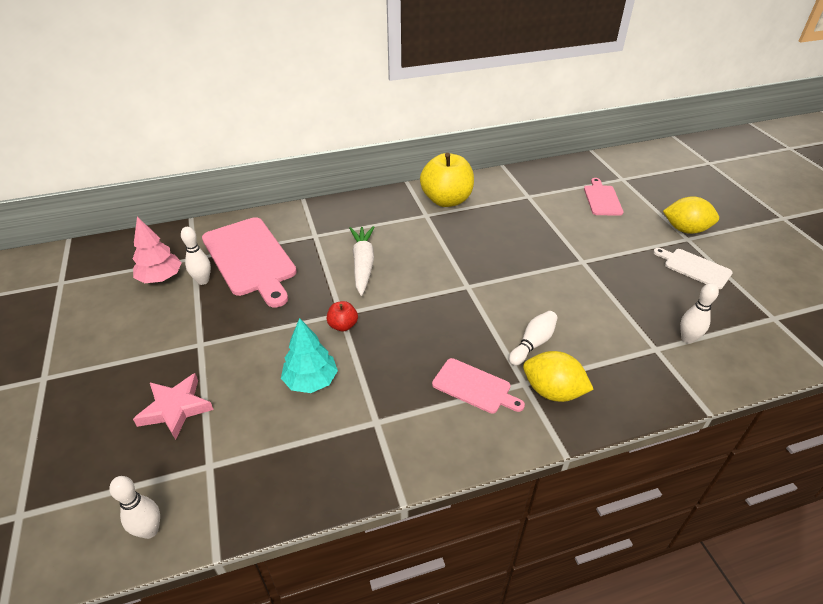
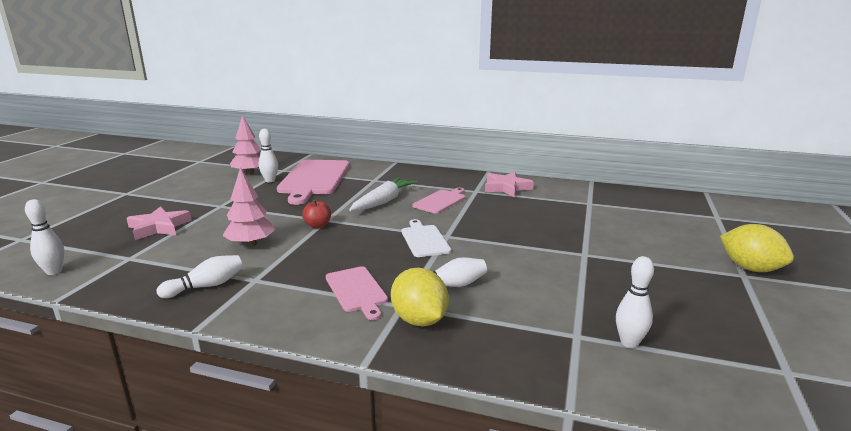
camera: 35 degrees right, 20 degrees down
turquoise tree [281,318,338,393] -> pink tree [222,168,275,247]
yellow apple [420,153,474,207] -> pink star [485,172,534,197]
pink cutting board [584,178,624,216] -> pink cutting board moved to [412,188,465,214]
white cutting board [653,248,733,289] -> white cutting board moved to [402,219,451,257]
none -> white bowling pin [156,255,243,298]

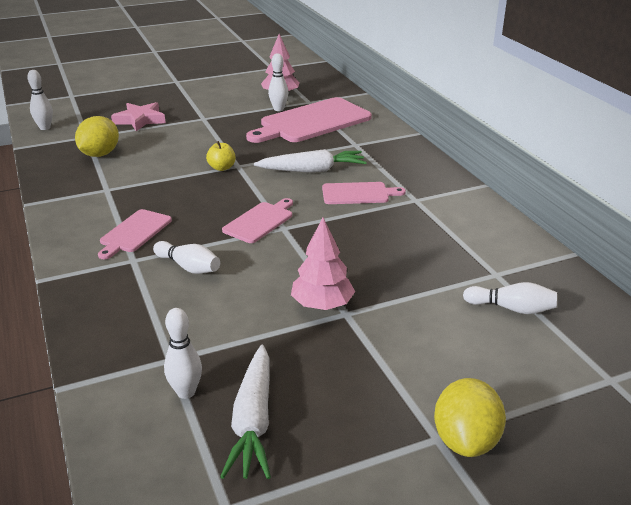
camera: 50 degrees right, 10 degrees up
white bowling pin [156,255,243,298] -> white bowling pin moved to [463,282,557,314]
pink tree [222,168,275,247] -> pink tree moved to [291,217,355,310]
red apple [302,200,331,228] -> yellow apple [206,141,236,171]
yellow lemon [391,268,449,327] -> yellow lemon moved to [75,116,119,157]
white cutting board [402,219,451,257] -> pink cutting board [222,198,293,243]
pink star [485,172,534,197] -> none
none -> white carrot [220,345,271,479]

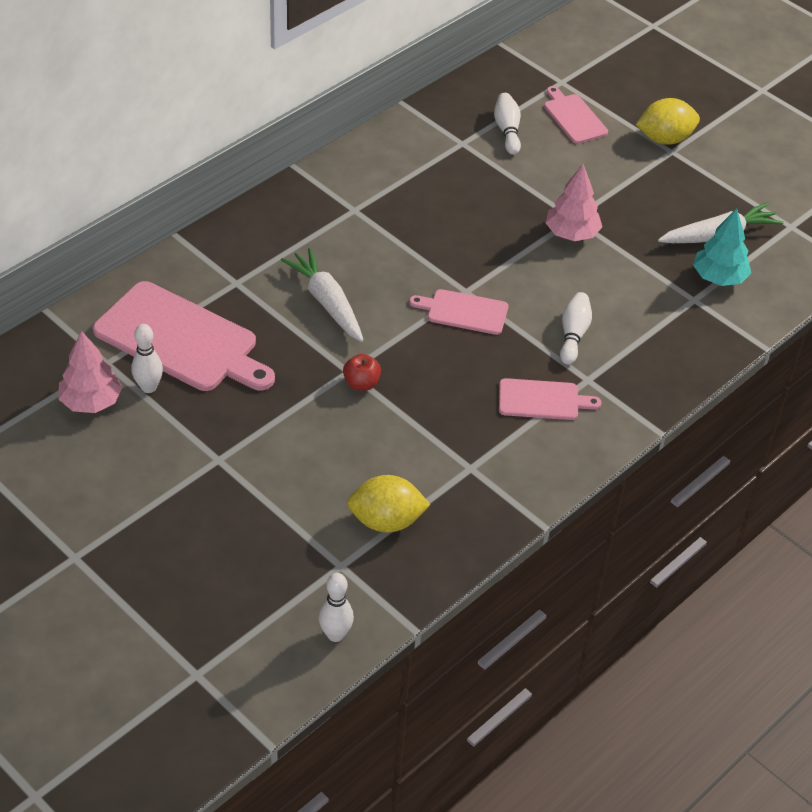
camera: 115 degrees left, 15 degrees up
pink star [111,102,166,131] -> none
white bowling pin [164,308,202,399] -> turquoise tree [693,208,751,286]
yellow apple [206,141,236,171] -> red apple [343,354,381,391]
pink cutting board [322,182,406,204] -> pink cutting board moved to [544,86,608,144]

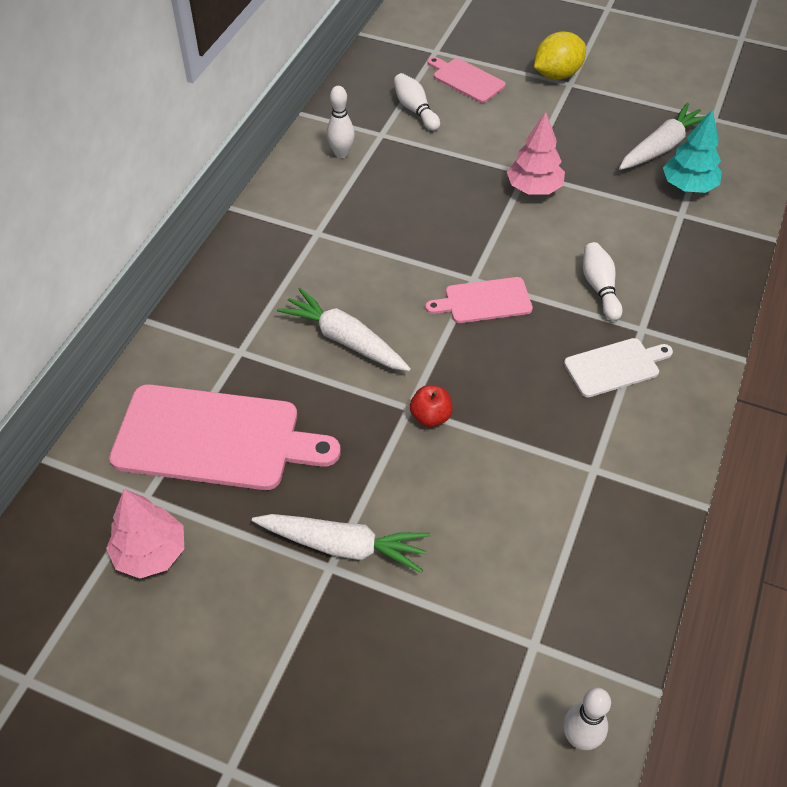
camera: 20 degrees left, 5 degrees up
white bowling pin [131,324,163,393] -> white bowling pin moved to [327,86,355,158]
yellow lemon [347,475,431,533] -> none
pink cutting board [499,378,602,420] -> white cutting board [564,338,673,397]
none -> white carrot [252,514,430,573]

